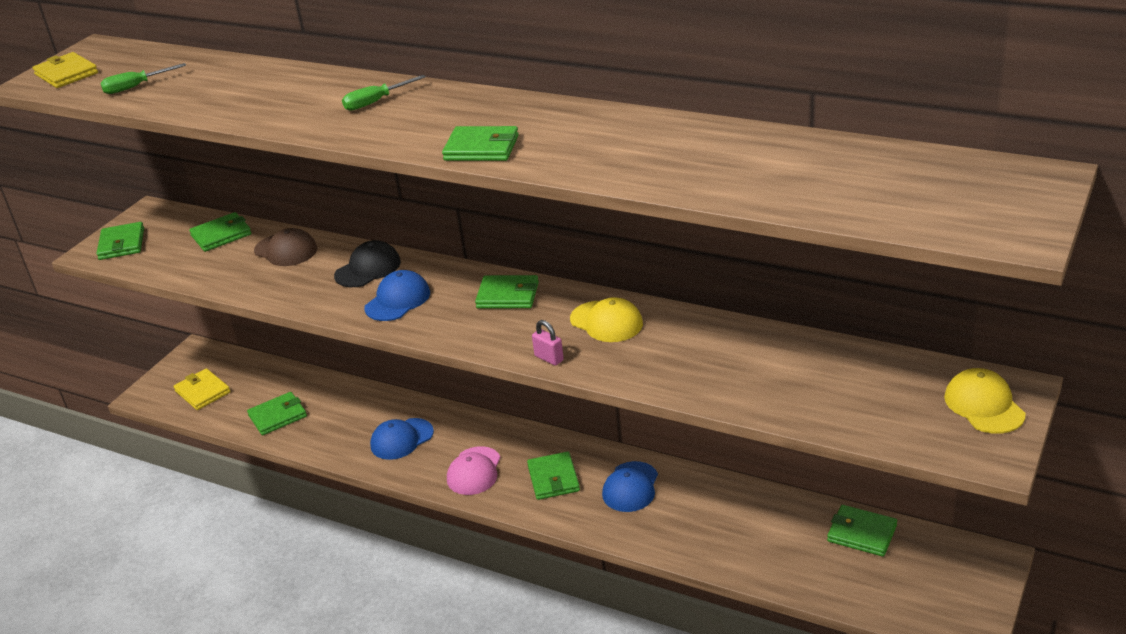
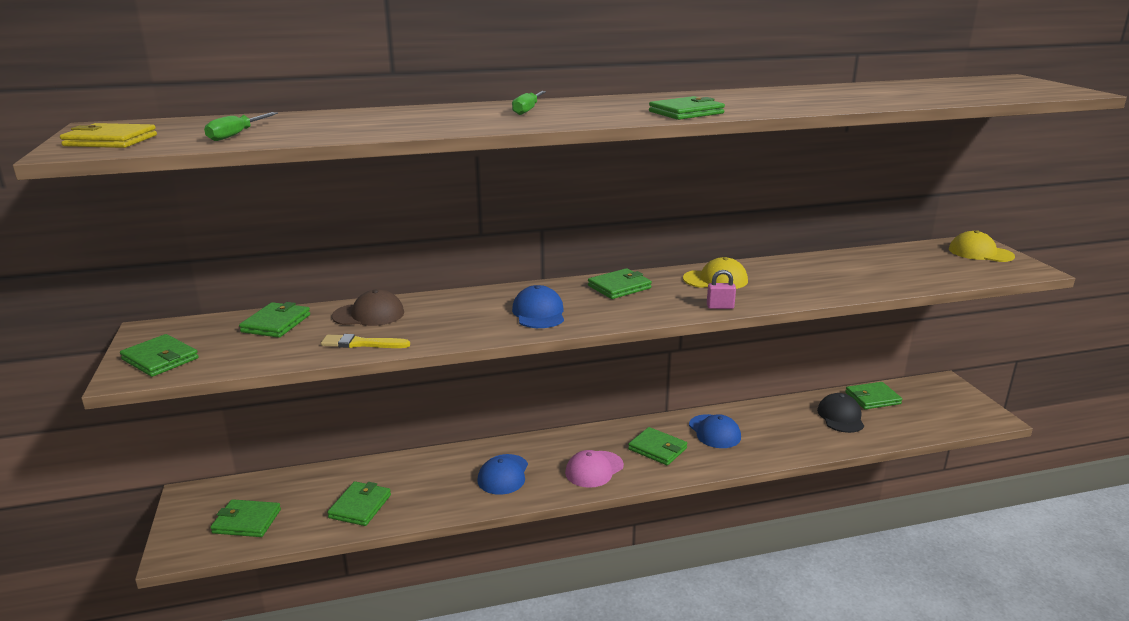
camera: 45 degrees left, 10 degrees down
yellow wallet [174,368,231,410] -> green wallet [210,499,281,537]
black cap [334,240,401,287] -> black cap moved to [817,393,864,433]
pink cap [447,446,501,495] -> pink cap turned 75 degrees clockwise [565,450,624,488]
none -> yellow brush [321,334,410,348]

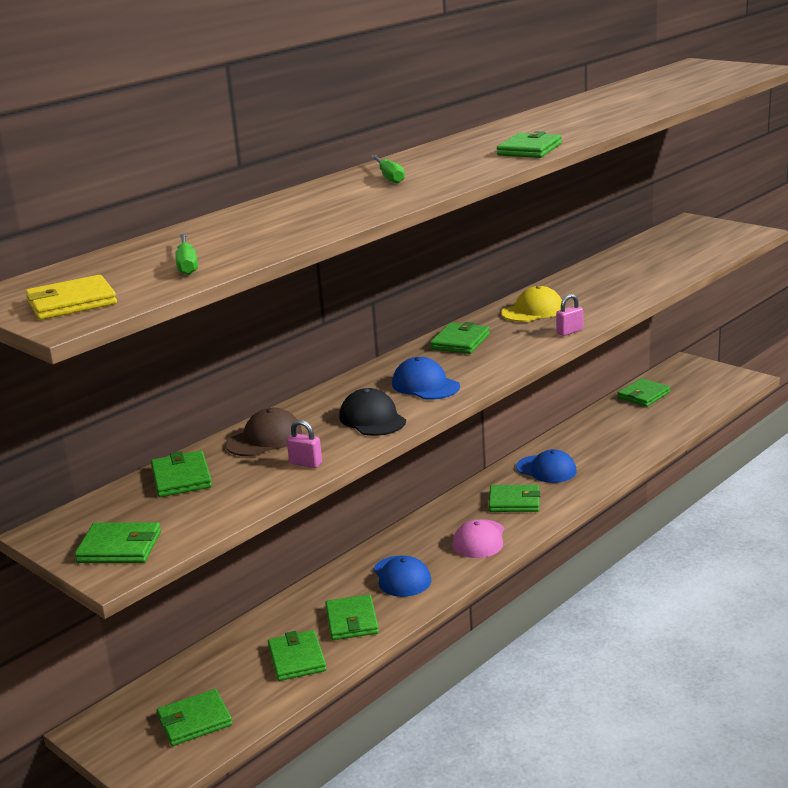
camera: 30 degrees left, 0 degrees up
yellow brush [321,334,410,348] -> pink padlock [287,420,322,468]
black cap [817,393,864,433] -> black cap moved to [339,388,406,436]
yellow cap [949,230,1015,262] -> none
none -> green wallet [325,594,379,640]

